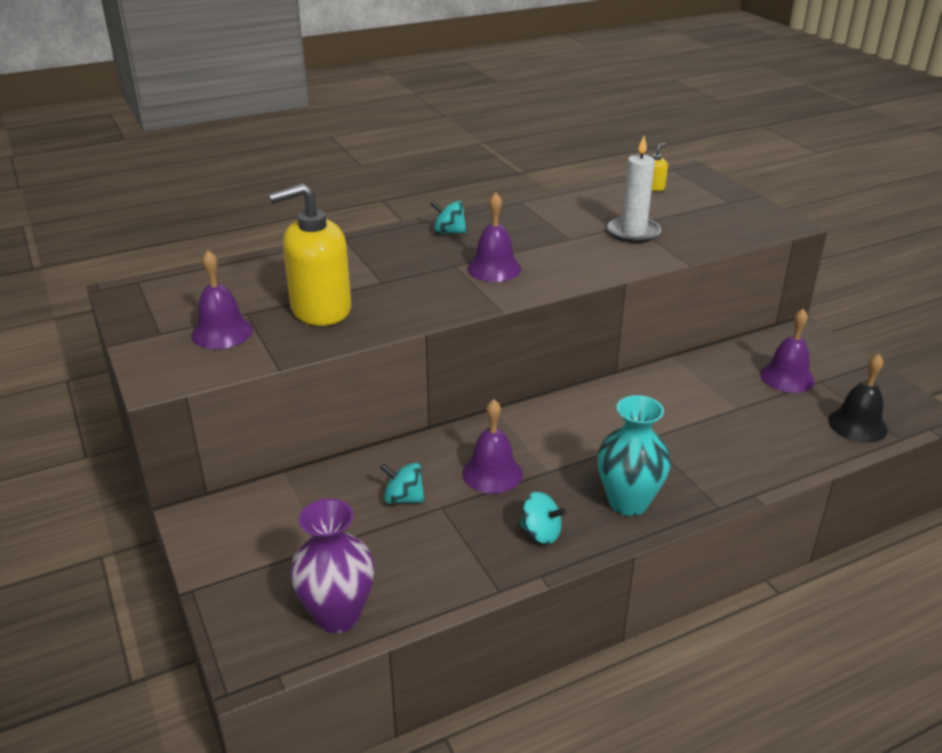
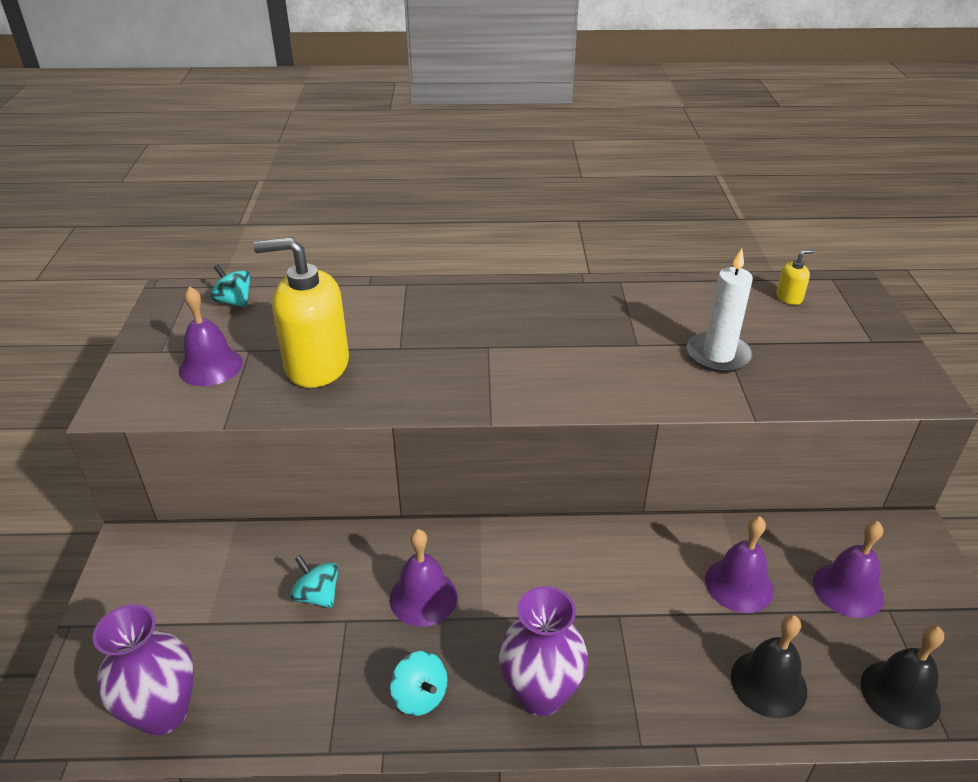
camera: 25 degrees right, 5 degrees up
turquoise spinning top [431,201,467,234] -> turquoise spinning top moved to [210,264,251,308]
purple bell [467,192,522,282] -> purple bell moved to [705,516,774,613]
turquoise vase [597,395,671,516] -> purple vase [499,586,588,716]
none -> black bell [731,615,807,718]

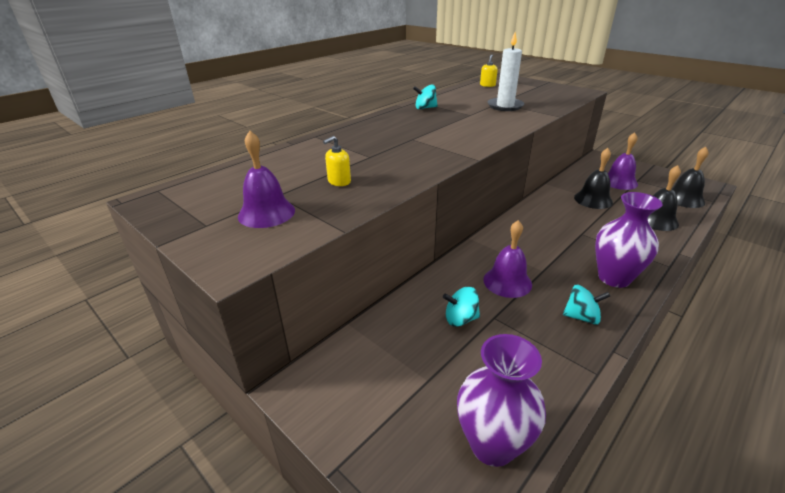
camera: 45 degrees left, 5 degrees down
turquoise spinning top [210,264,251,308] -> turquoise spinning top moved to [413,84,438,109]
yellow soap dispenser [253,237,349,388] -> yellow soap dispenser [323,136,351,186], size x0.42
purple bell [705,516,774,613] -> black bell [574,148,613,209]

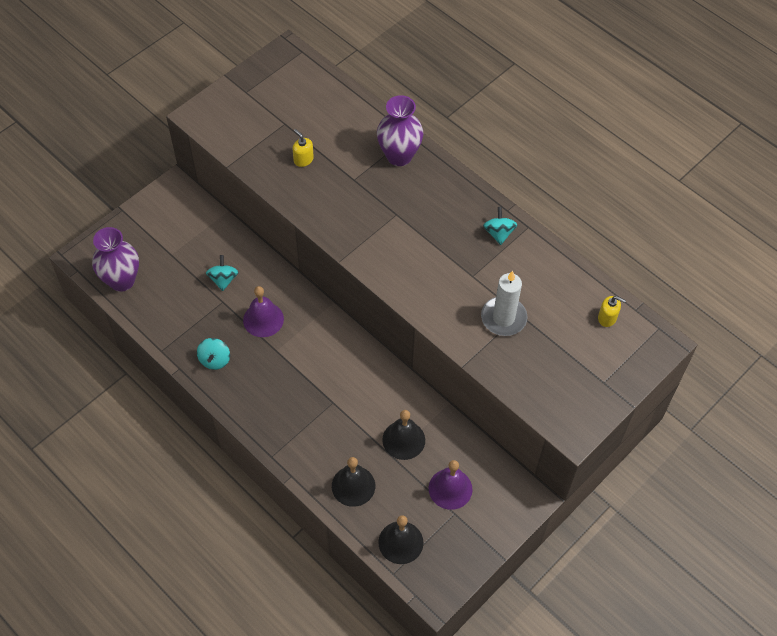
camera: 90 degrees right, 25 degrees up
purple bell [238,131,295,228] -> none
purple vase [595,192,662,288] -> purple vase moved to [377,95,423,166]

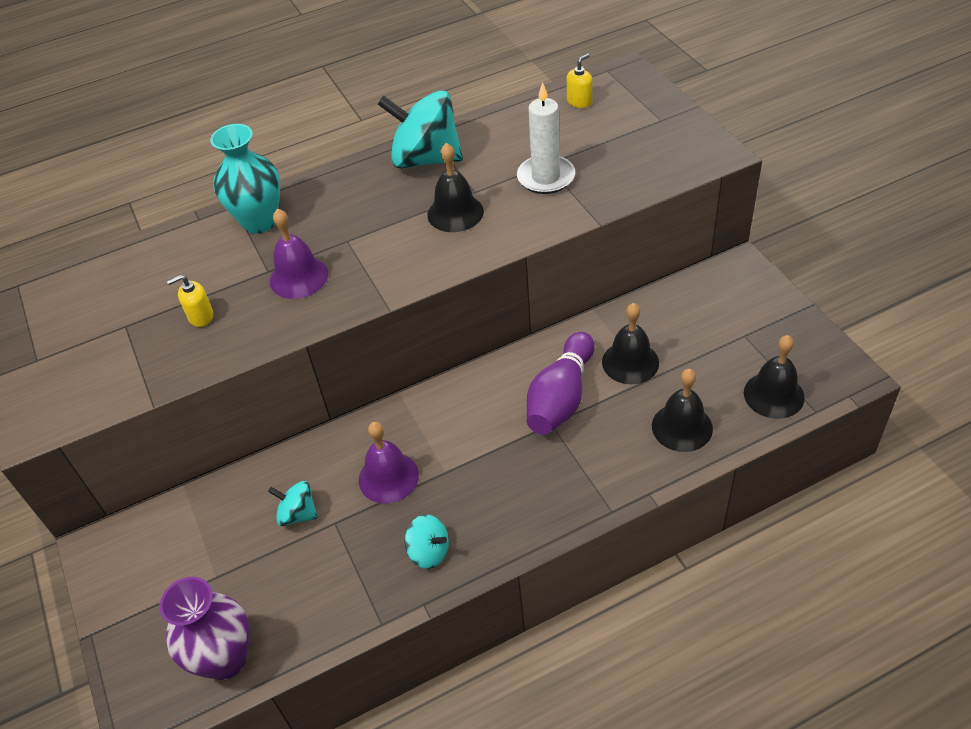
camera: 65 degrees left, 10 degrees down
purple vase [377,95,423,166] -> turquoise vase [210,124,280,233]
purple bell [429,460,472,510] -> purple bell moved to [270,208,328,299]
turquoise spinning top [483,207,517,245] -> turquoise spinning top [378,90,463,169], size x2.03
none -> black bell [427,143,484,232]
none -> purple bowling pin [527,332,595,435]

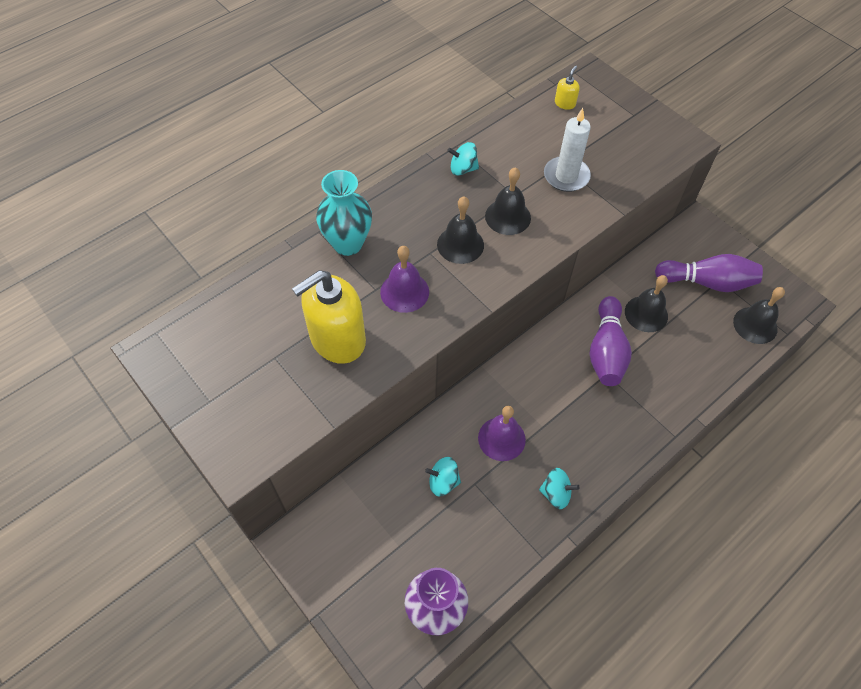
camera: 20 degrees left, 10 degrees up
yellow soap dispenser [167,275,213,327] -> yellow soap dispenser [292,270,366,364], size x2.40
turquoise spinning top [378,90,463,169] -> turquoise spinning top [447,142,479,176], size x0.49
black bell [652,369,713,452] -> black bell moved to [437,197,484,264]
none -> purple bowling pin [655,254,763,292]

